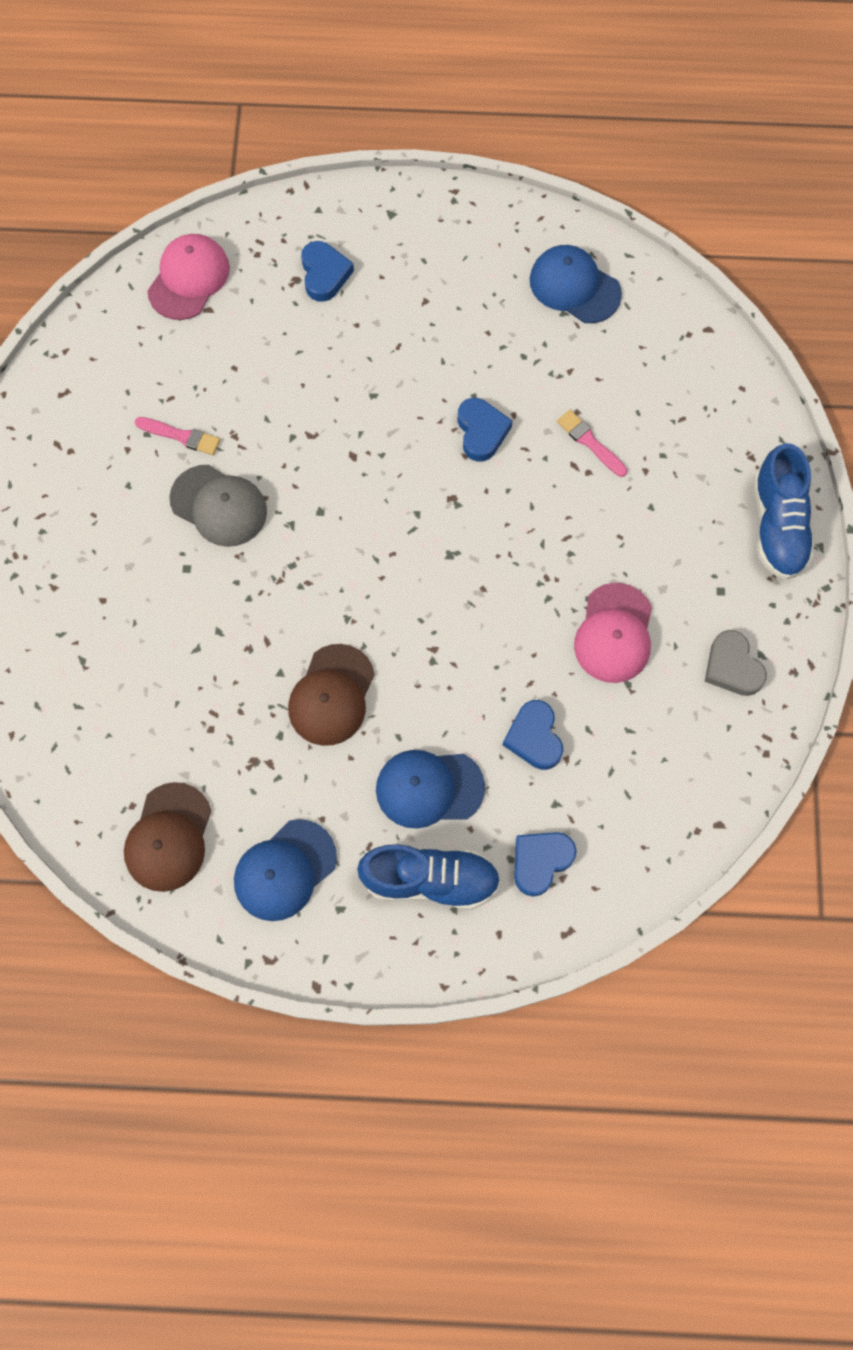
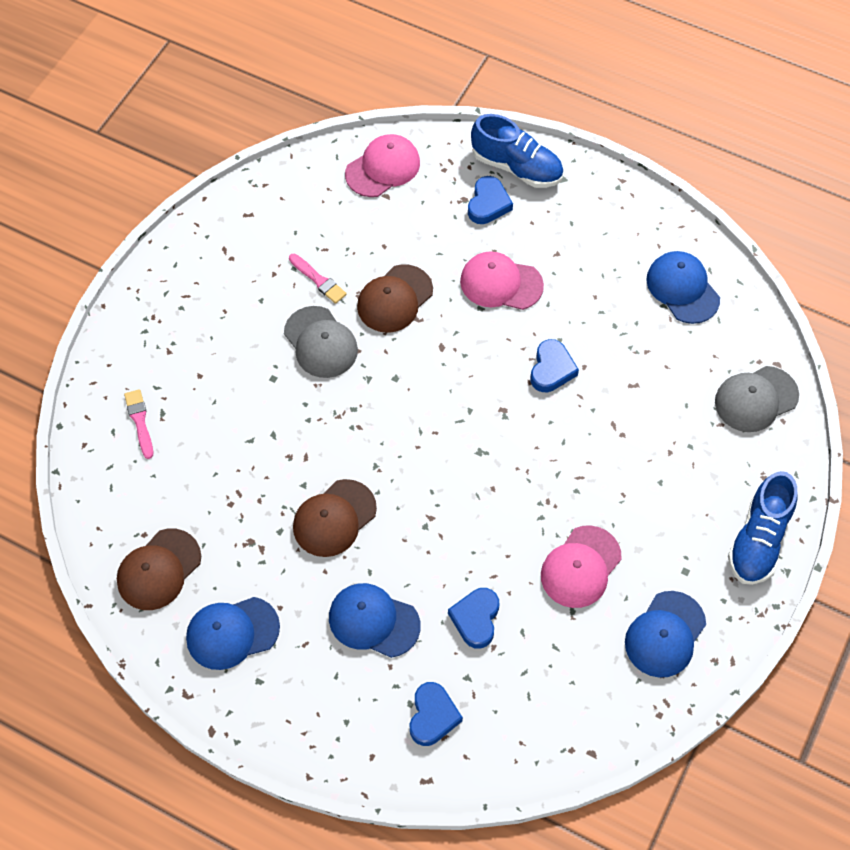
camera: 25 degrees right, 10 degrees down
blue shoe [357,844,501,910] -> blue shoe moved to [471,114,563,188]
blue heart [514,832,577,897] -> blue heart turned 120 degrees clockwise [410,682,463,746]
pink brush [557,410,627,477] -> pink brush moved to [124,389,153,459]
grey heart [705,630,767,696] -> blue cap [625,591,706,678]
none -> brown cap [357,264,433,333]
none -> pink cap [460,251,544,310]
none -> grey cap [715,366,799,432]

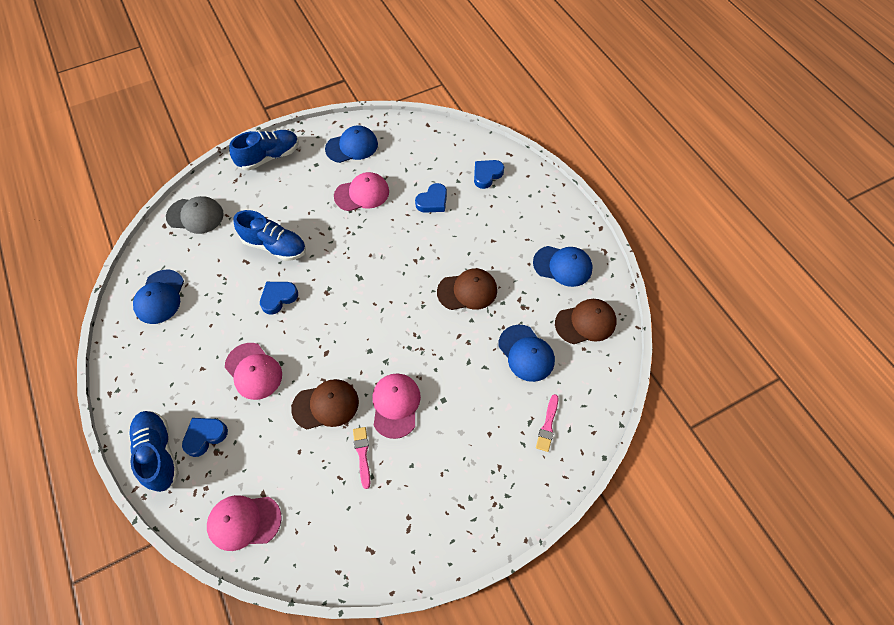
camera: 145 degrees left, 0 degrees up
grey cap [284,306,358,378] -> pink cap [372,373,421,439]
blue cap [329,583,421,658] -> blue cap moved to [498,325,555,382]
none -> blue shoe [234,210,306,261]

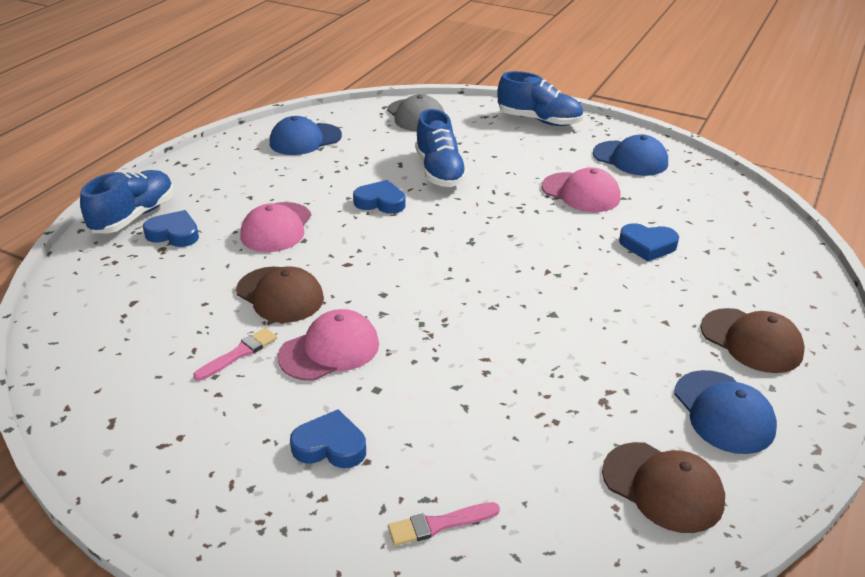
camera: 55 degrees right, 25 degrees down
pink cap [207,495,282,551] -> none
brown cap [437,268,497,310] -> brown cap moved to [700,308,805,373]
blue heart [474,160,504,189] -> blue heart moved to [290,409,366,468]
blue cap [498,325,555,382] -> none

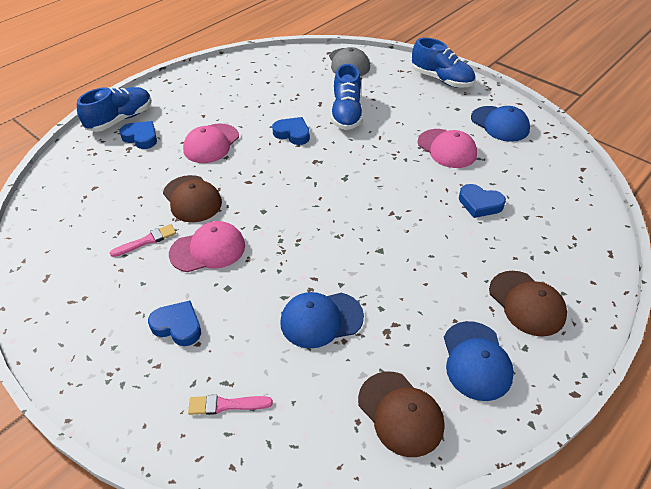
camera: 15 degrees right, 10 degrees up
blue cap [270,116,342,155] -> blue cap moved to [280,292,364,348]

